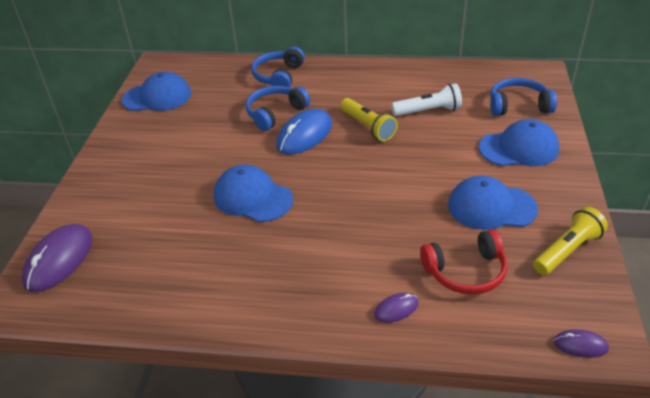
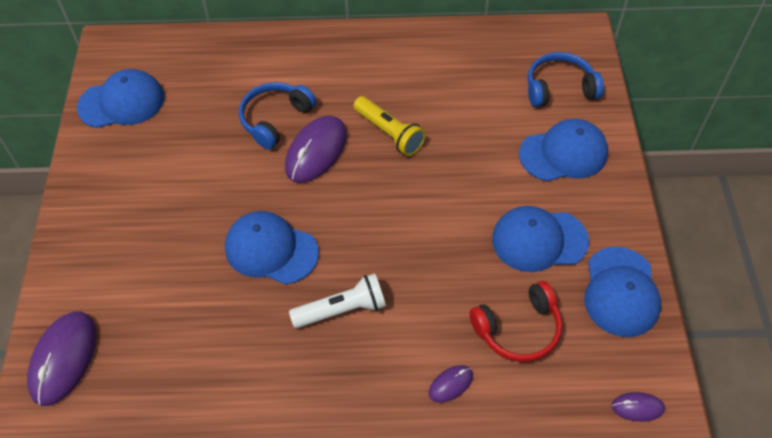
camera: 10 degrees left, 15 degrees up
blue headphones [251,46,305,87] -> none
blue mouse [276,109,332,155] -> purple mouse [285,116,347,183]
white flashlight [391,83,462,116] -> white flashlight moved to [289,273,386,328]
yellow flashlight [533,207,608,275] -> blue cap [584,247,661,337]

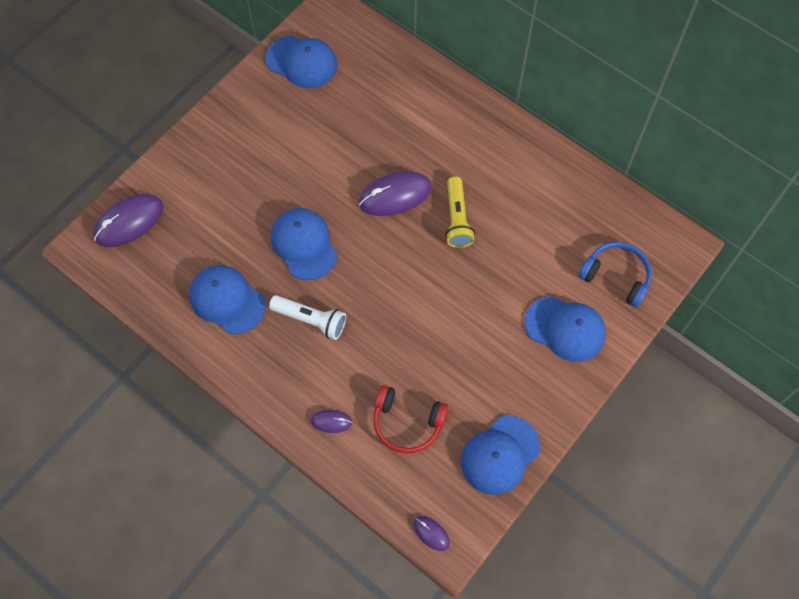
camera: 40 degrees right, 10 degrees up
blue headphones [239,82,316,149] -> none
blue cap [492,206,589,272] -> blue cap moved to [189,265,266,334]

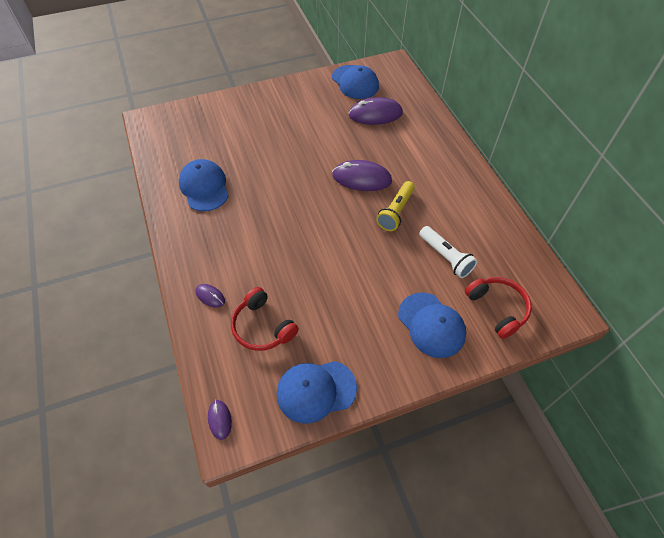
camera: 30 degrees right, 10 degrees down
purple mouse [93,194,164,247] -> purple mouse moved to [348,97,403,125]
white flashlight [269,295,346,340] -> white flashlight moved to [419,226,477,278]
blue cap [271,208,338,280] -> none
blue headphones [578,242,652,308] -> red headphones [465,277,532,339]

